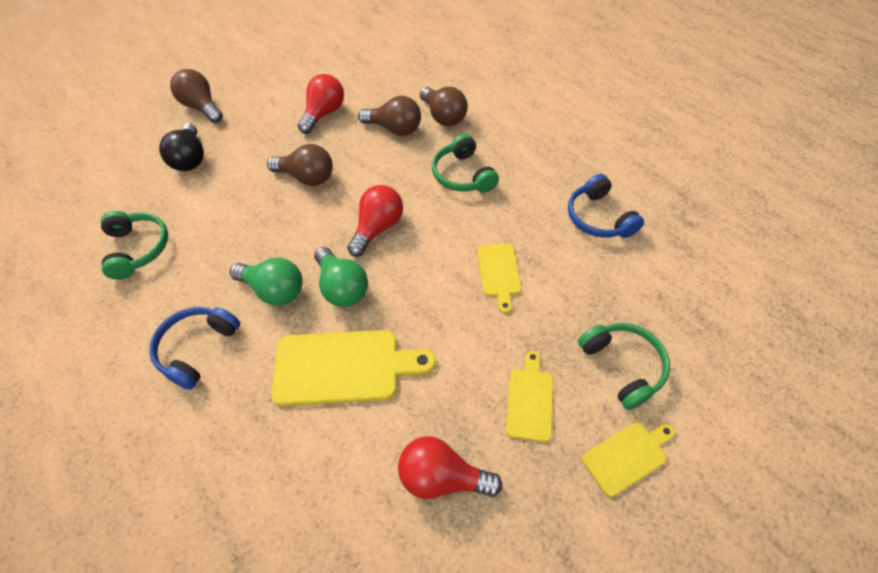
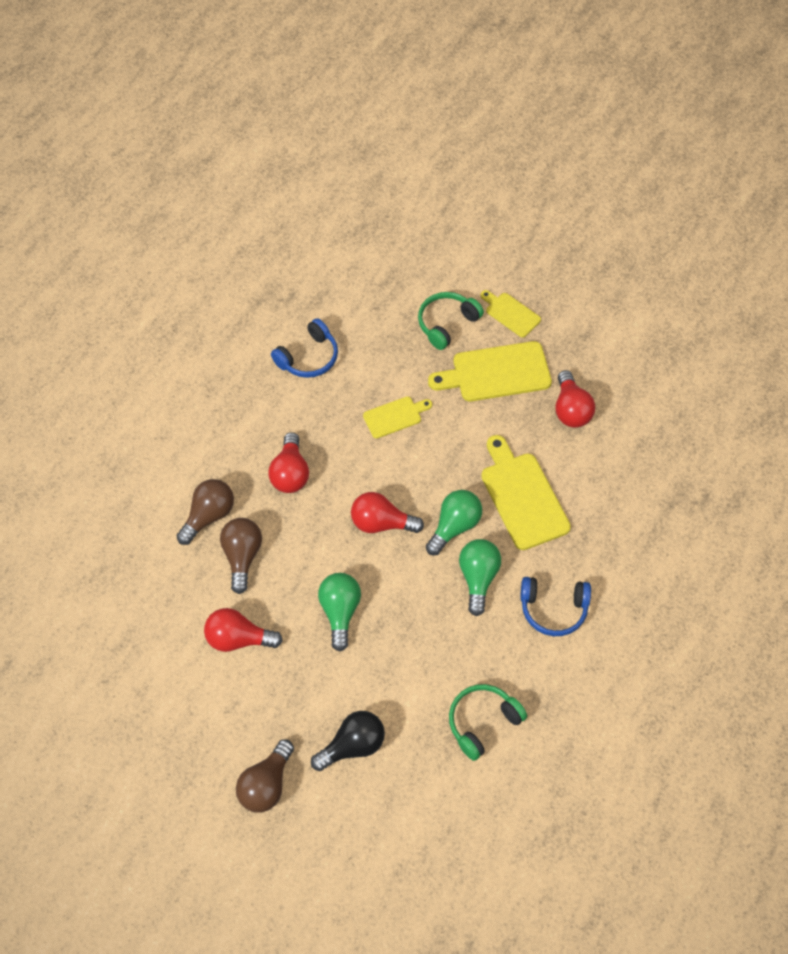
camera: 110 degrees left, 5 degrees up
brown light bulb [267,144,333,186] -> green light bulb [318,573,361,652]
green headphones [432,134,499,193] -> red light bulb [268,432,309,493]
yellow cutting board [506,351,553,442] -> yellow cutting board [428,341,552,401], size x1.77

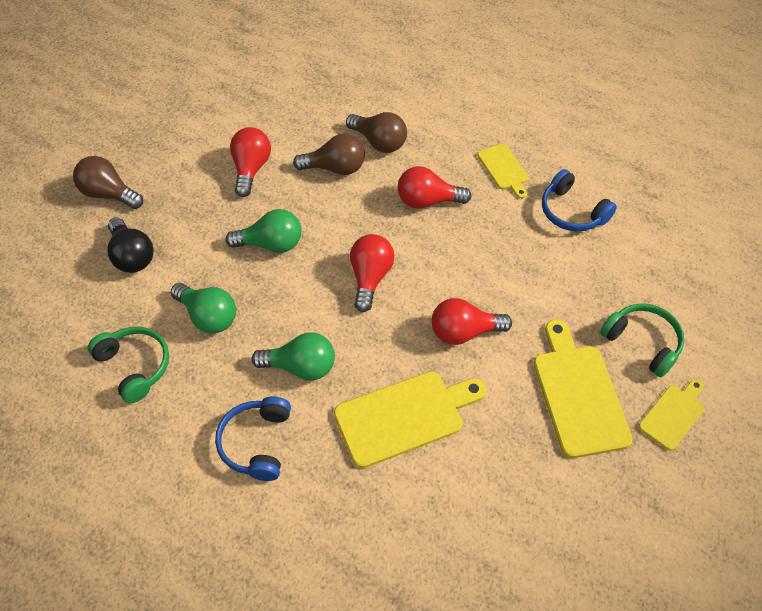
camera: 90 degrees right, 5 degrees down
yellow cutting board [363,397,432,438] -> yellow cutting board moved to [477,144,529,199]
green light bulb [426,490,482,555] -> green light bulb moved to [171,283,236,334]
red light bulb [555,370,595,428] -> red light bulb moved to [431,298,512,345]

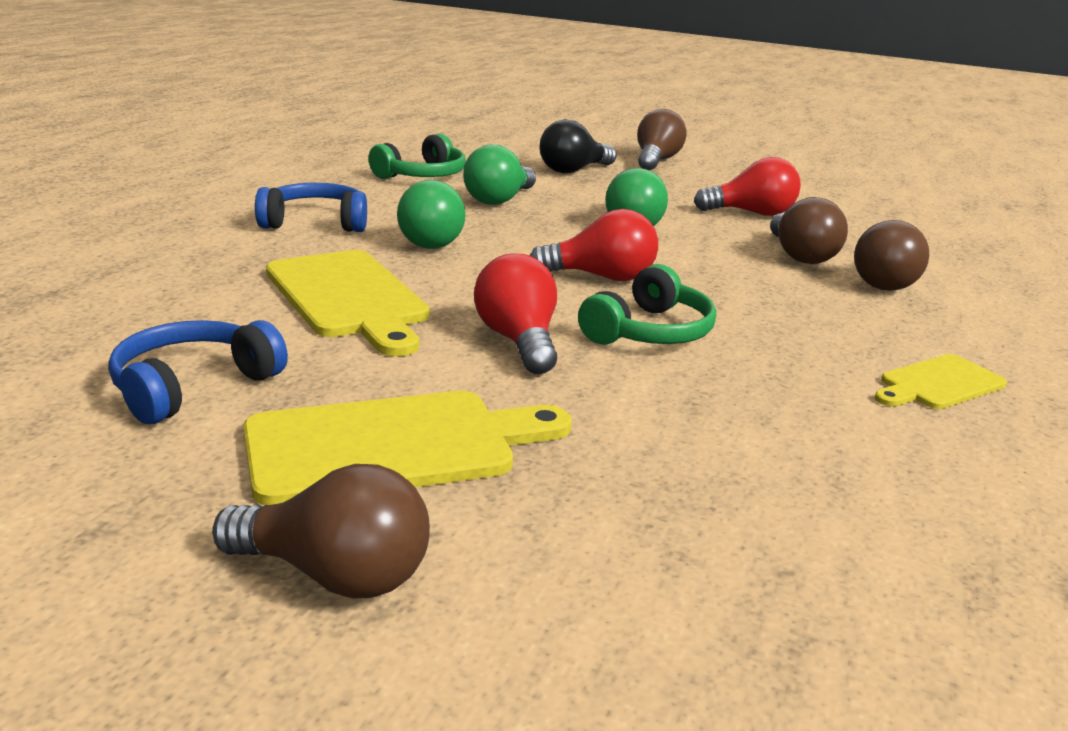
camera: 80 degrees right, 30 degrees down
red light bulb [398,166,472,209] -> none
blue headphones [542,169,617,231] -> blue headphones moved to [108,320,288,424]
green headphones [600,303,684,377] -> green headphones moved to [578,264,716,345]
yellow cutting board [639,379,705,451] -> brown light bulb [212,464,430,598]

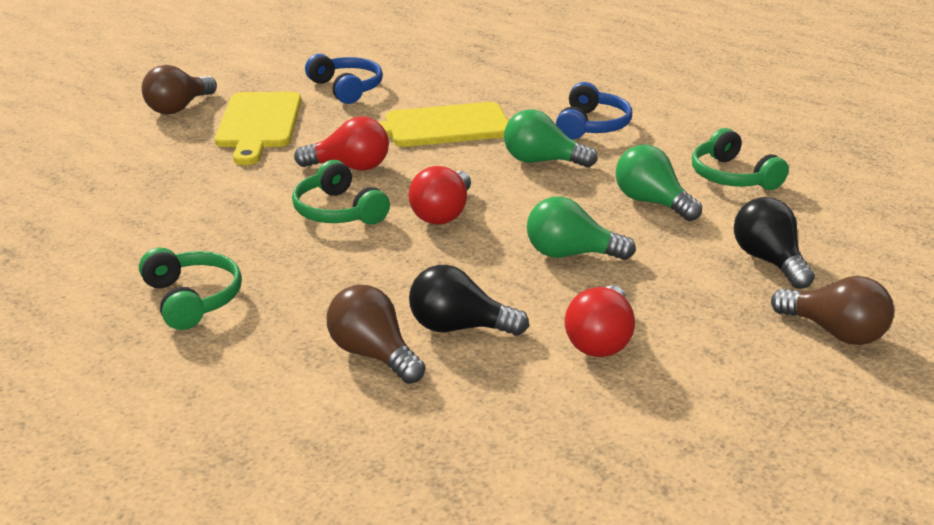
camera: 110 degrees right, 5 degrees up
brown light bulb [770,197,848,264] -> black light bulb [409,265,529,336]
yellow cutting board [875,354,1007,409] -> green headphones [139,247,242,330]

